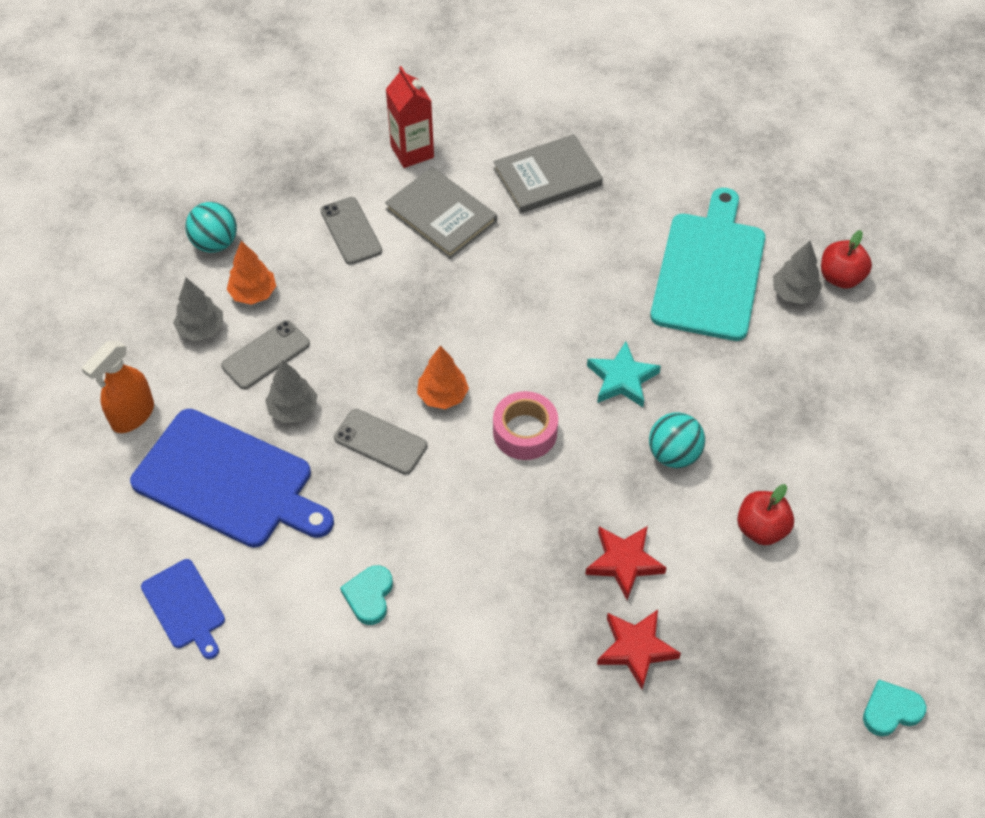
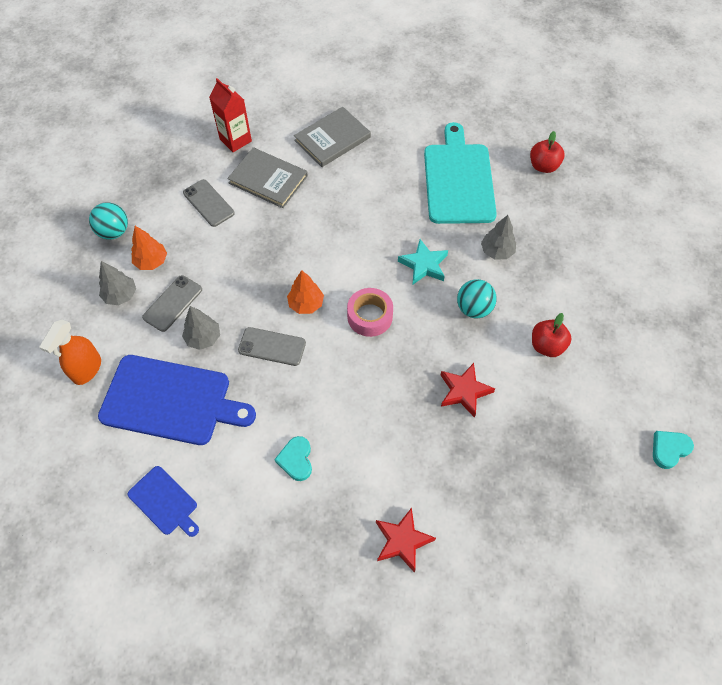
camera: 15 degrees left, 5 degrees up
red star [597,610,681,689] -> red star moved to [376,508,436,573]
grey tree [773,241,822,304] -> grey tree moved to [481,215,516,259]

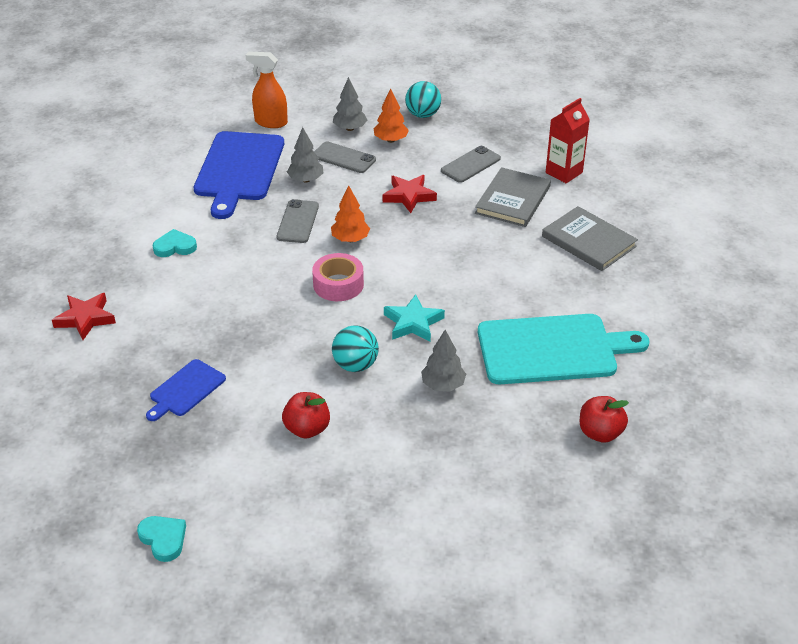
camera: 85 degrees right, 20 degrees down
blue cutting board [128,466,199,537] -> blue cutting board moved to [146,359,226,421]
red star [440,363,495,418] -> red star moved to [383,175,437,213]

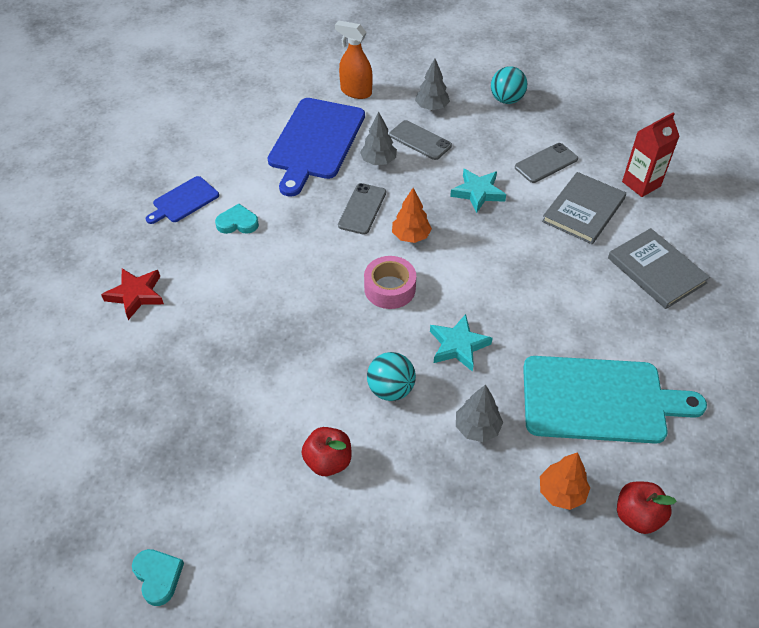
camera: 10 degrees right, 10 degrees up
blue cutting board [146,359,226,421] -> blue cutting board moved to [146,176,219,224]
orange tree [374,88,409,143] -> orange tree moved to [540,452,590,510]
red star [383,175,437,213] -> turquoise star [450,169,506,213]

